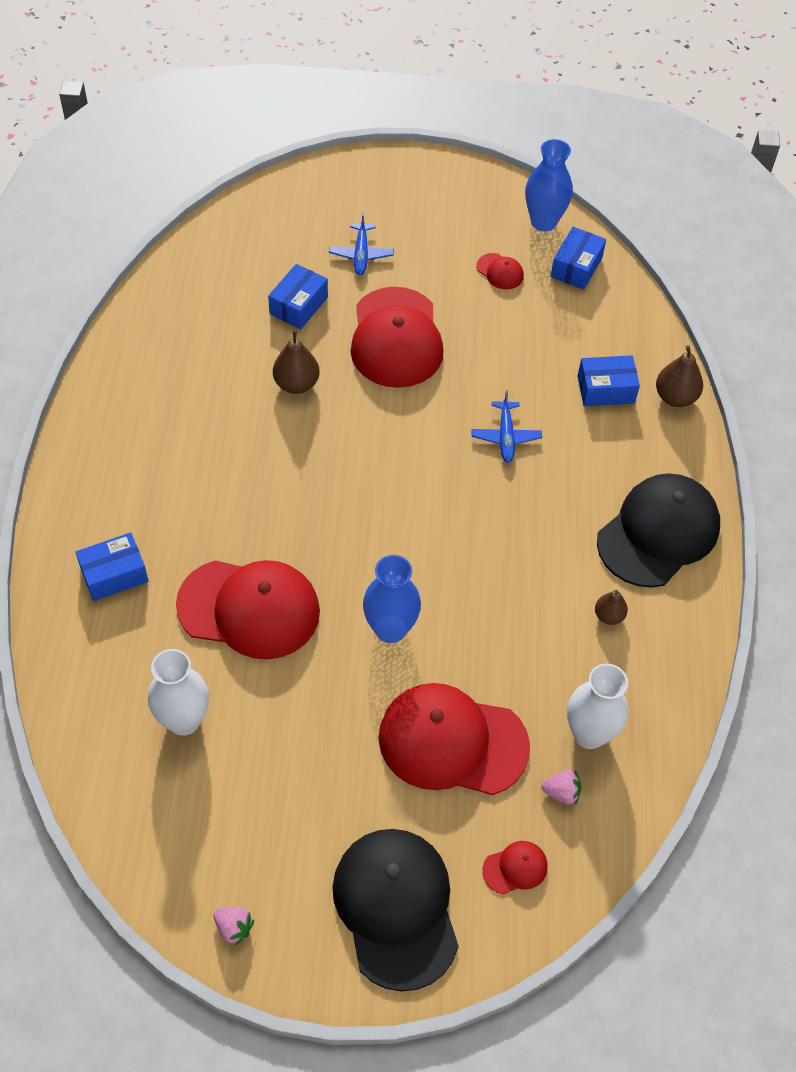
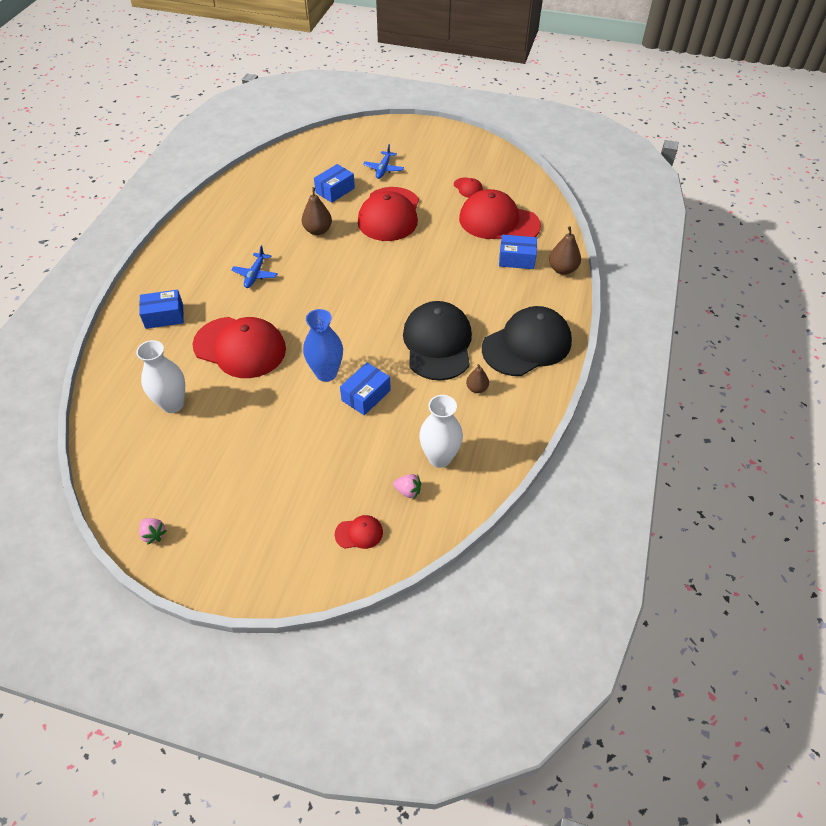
camera: 15 degrees right, 5 degrees down
black cap [332,829,459,992] -> black cap moved to [403,301,472,381]
red cap [379,683,530,795] -> red cap moved to [459,189,541,239]
blue plane [471,391,542,463] -> blue plane moved to [231,245,278,288]
blue vase [525,139,573,232] -> none
blue box [551,227,606,290] -> blue box moved to [340,362,391,415]

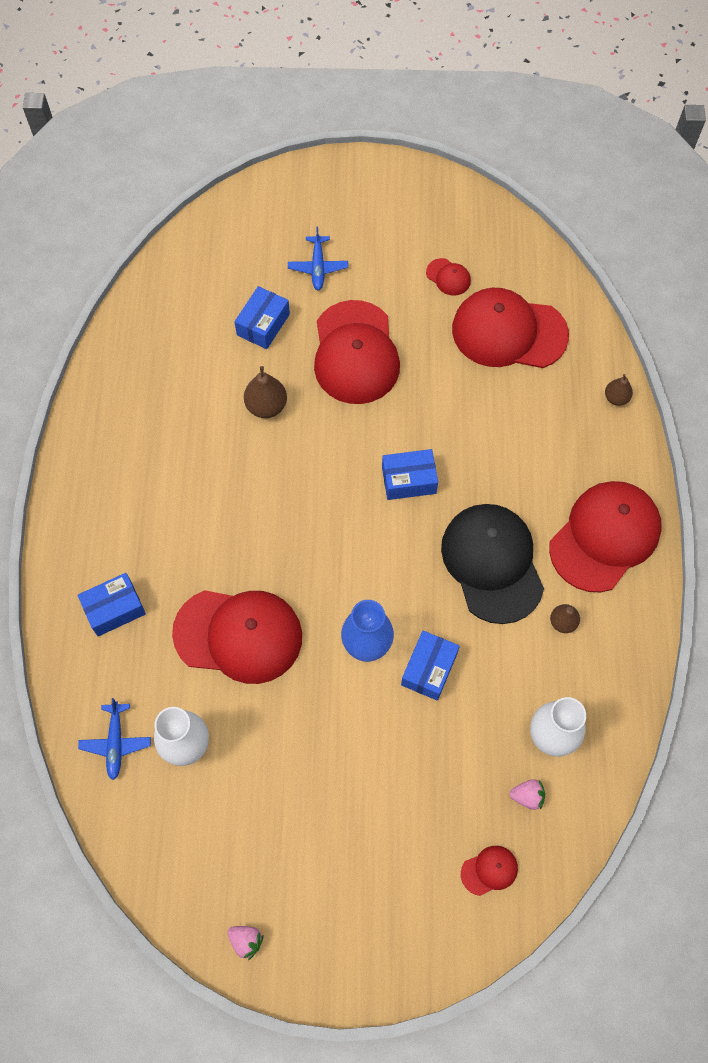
camera: 15 degrees left, 15 degrees up
blue plane [231,245,278,288] -> blue plane moved to [78,698,151,780]
black cap [482,306,572,376] -> red cap [549,481,662,592]
blue box [499,235,537,269] -> blue box moved to [382,449,438,500]
brown pear [549,226,581,275] -> brown pear [605,374,633,406], size x0.63

